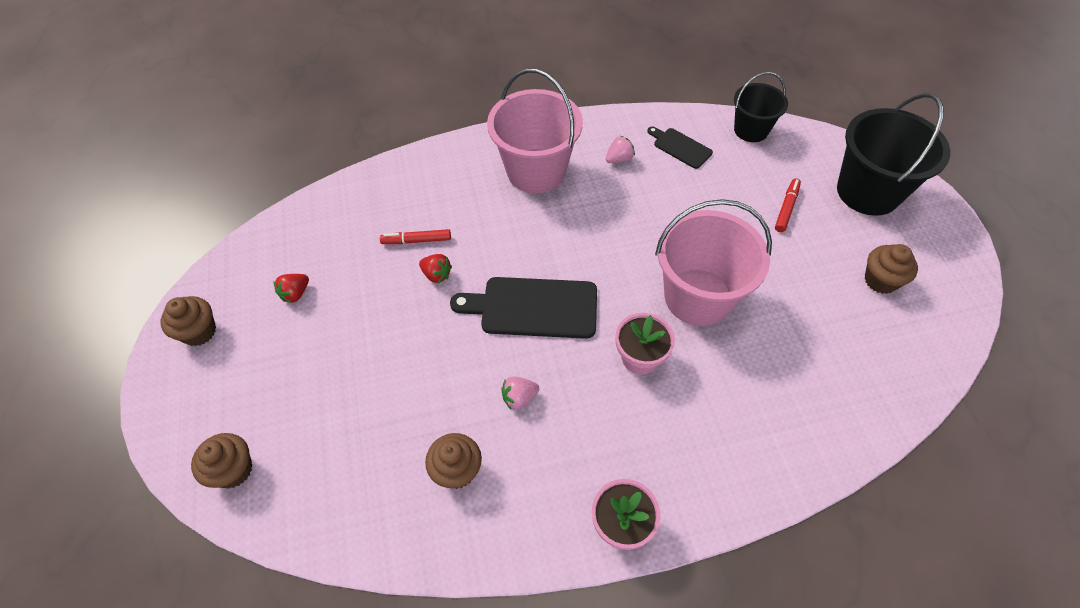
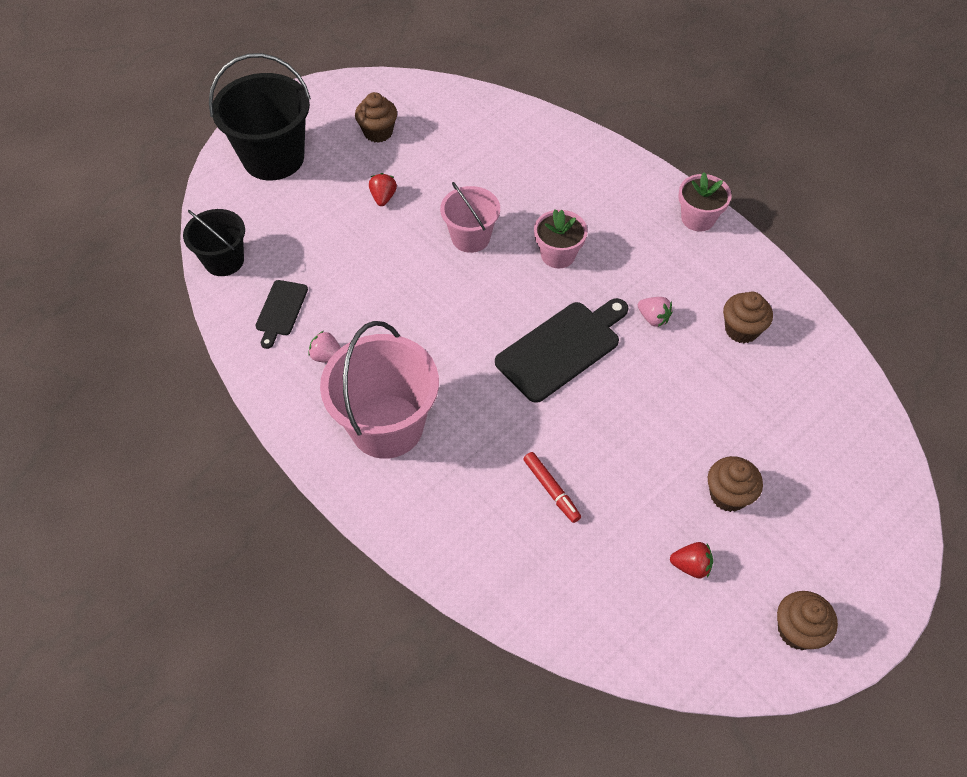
camera: 120 degrees left, 0 degrees up
brown cupcake [191,433,252,488] -> brown cupcake moved to [708,456,763,512]
red strawberry [419,254,452,283] -> red strawberry moved to [369,173,397,206]
black cutting board [450,277,597,339] -> black cutting board turned 105 degrees counterclockwise [495,298,628,403]
pink bucket [655,199,772,326] -> pink bucket [440,182,500,253], size x0.60
red marker [775,178,801,232] -> none

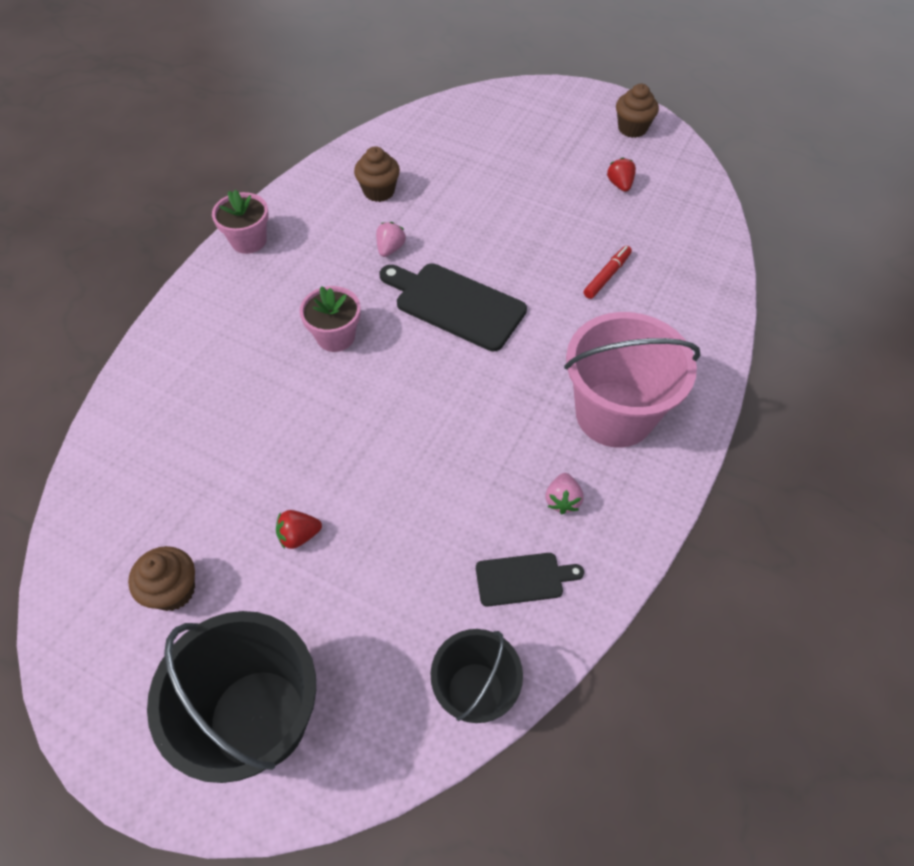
camera: 110 degrees left, 0 degrees up
pink bucket [440,182,500,253] -> none
brown cupcake [708,456,763,512] -> none

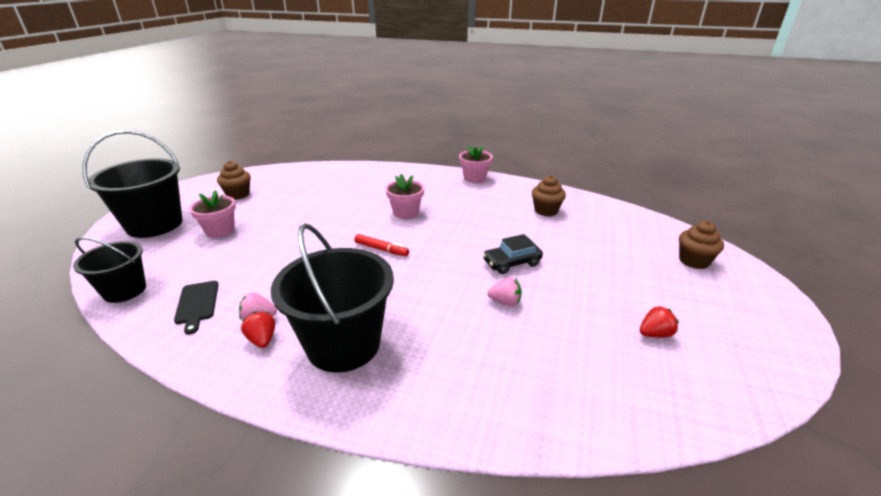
camera: 80 degrees right, 25 degrees down
red strawberry [276,510,322,549] -> red strawberry moved to [241,312,275,348]
pink strawberry [376,222,406,257] -> pink strawberry moved to [488,277,522,306]
black cutting board [380,263,527,351] -> none
pink bucket [564,312,701,448] -> black bucket [271,223,394,373]
red marker [584,246,632,299] -> red marker moved to [354,234,409,256]
brown cupcake [616,84,659,138] -> brown cupcake moved to [679,221,724,269]
none -> pink flower pot [189,190,236,238]
none -> black car [482,234,543,274]

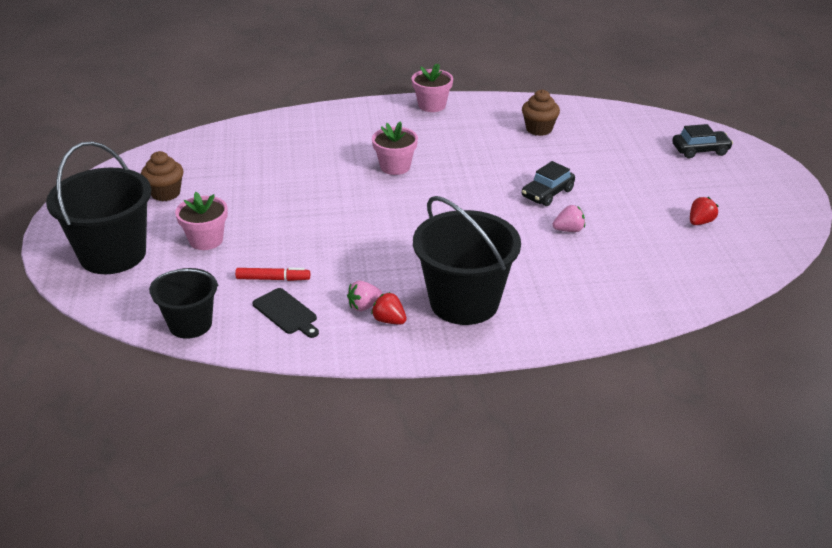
camera: 25 degrees left, 5 degrees up
red marker [354,234,409,256] -> red marker moved to [235,268,310,281]
brown cupcake [679,221,724,269] -> black car [672,124,733,158]

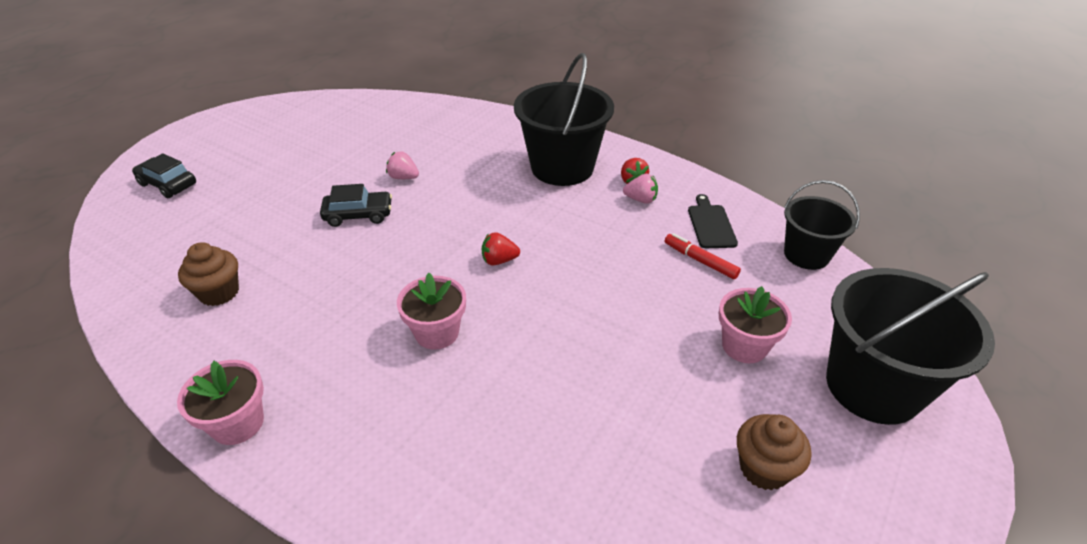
camera: 140 degrees left, 5 degrees up
red strawberry [690,197,718,225] -> red strawberry moved to [482,232,520,265]

